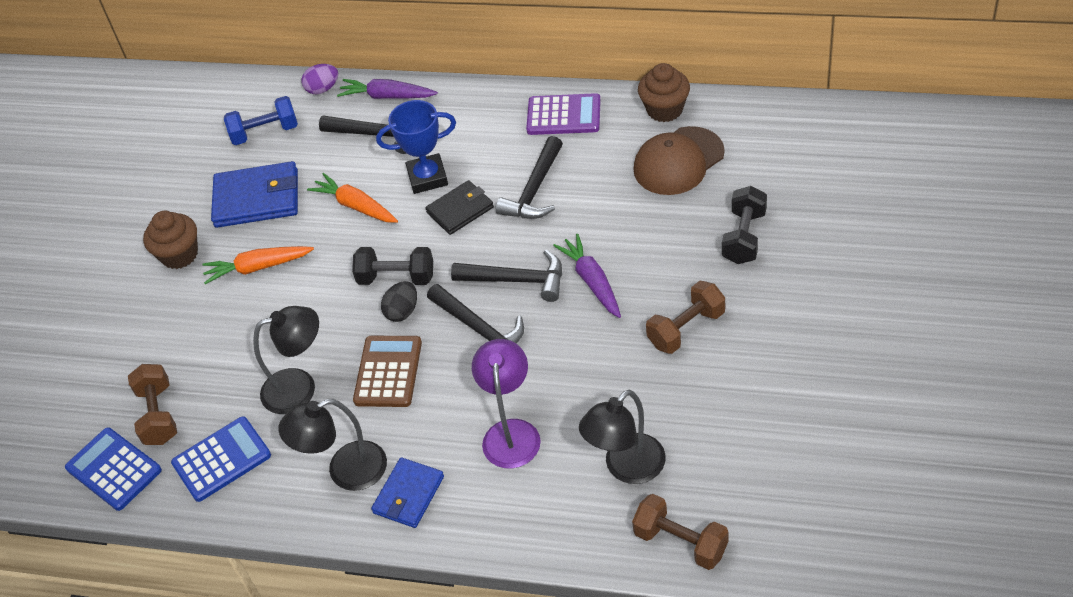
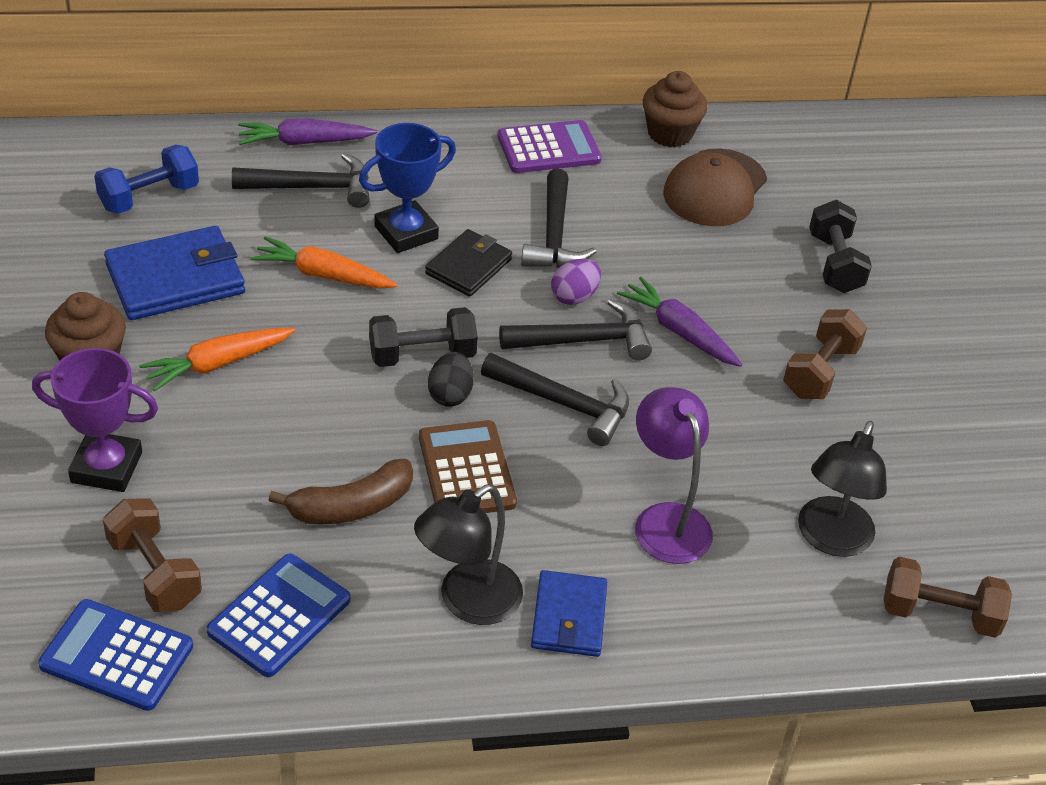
camera: 30 degrees left, 5 degrees down
black lamp [253,306,319,414] -> brown banana [268,459,413,524]
purple egg [302,64,338,94] -> purple egg moved to [551,259,601,305]
none -> purple trophy [32,348,158,492]

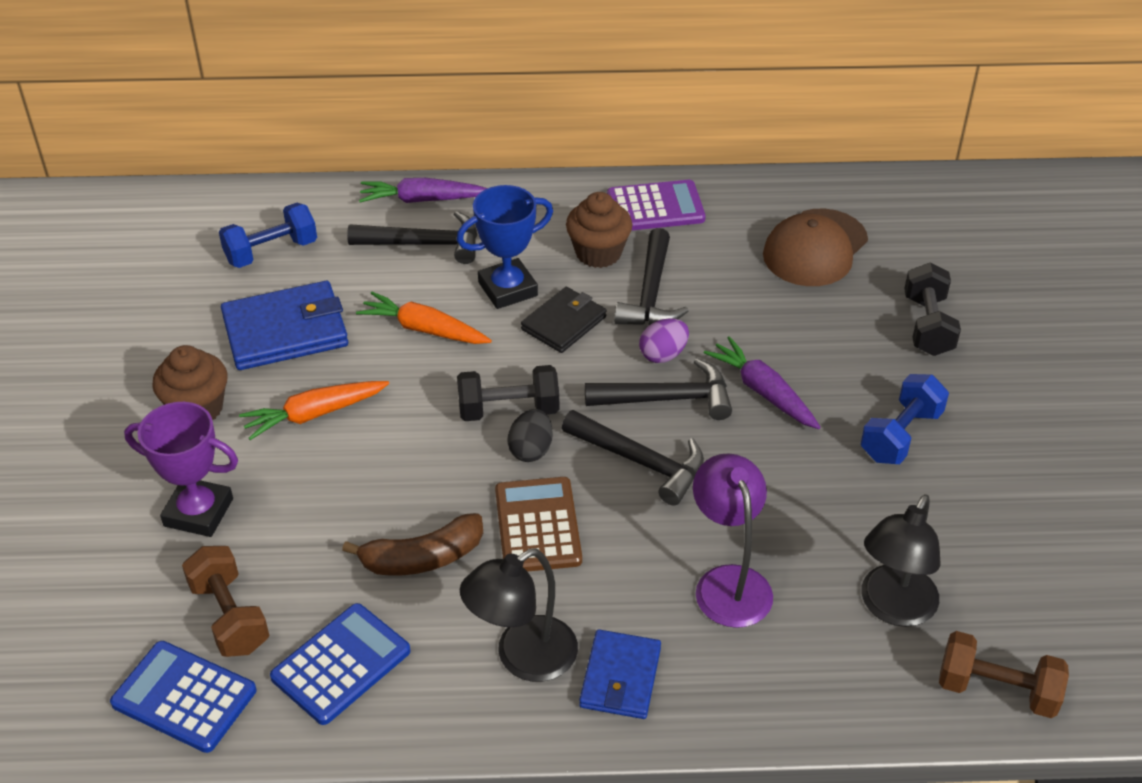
camera: 10 degrees right, 0 degrees up
brown cupcake [643,71,707,147] -> brown cupcake moved to [566,192,632,268]
brown dumbbell [783,309,867,399] -> blue dumbbell [861,374,949,464]

